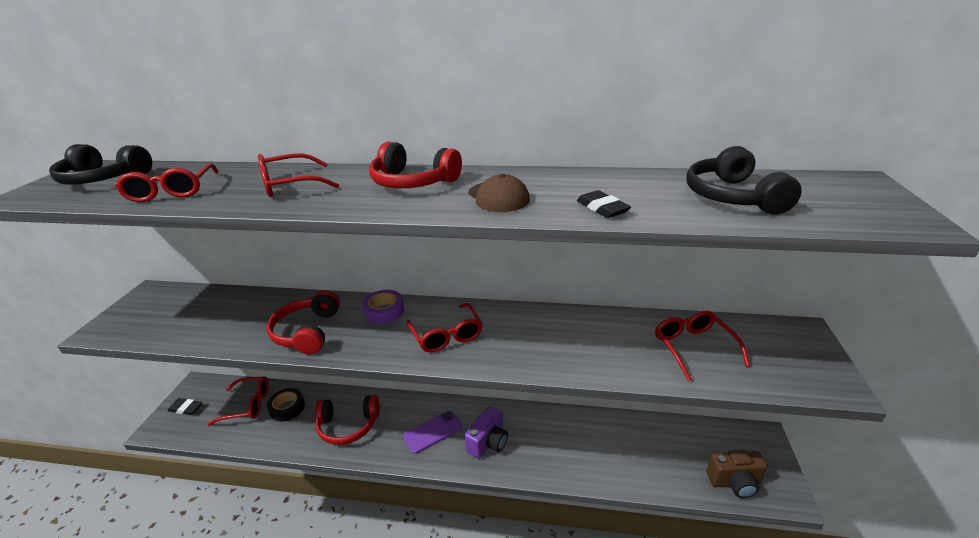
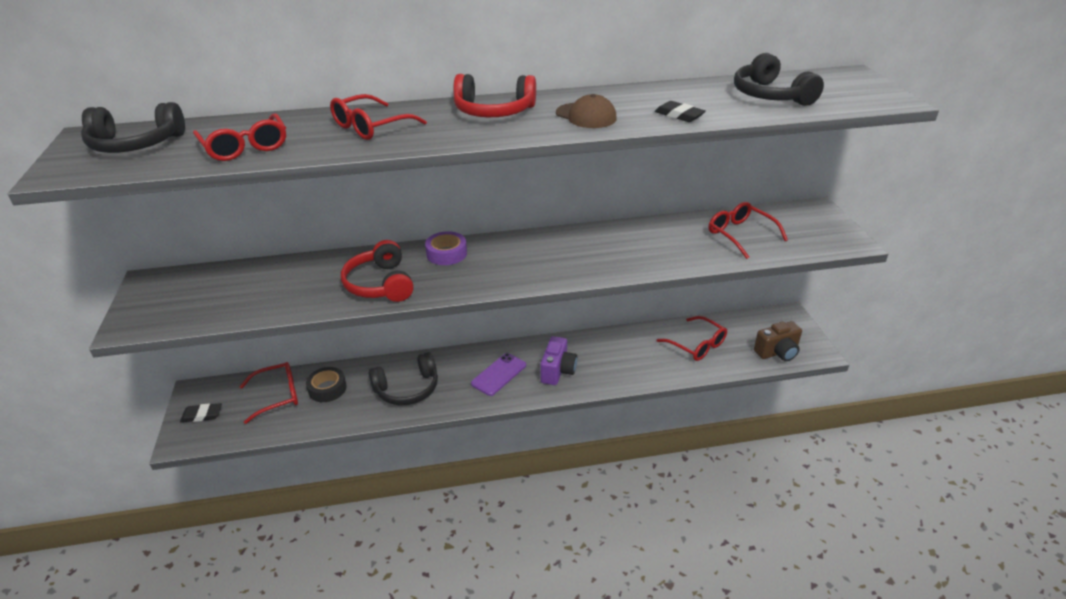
camera: 20 degrees left, 5 degrees up
red headphones [315,395,380,445] -> black headphones [368,352,438,405]
red glasses [407,303,483,352] -> red glasses moved to [657,316,727,361]

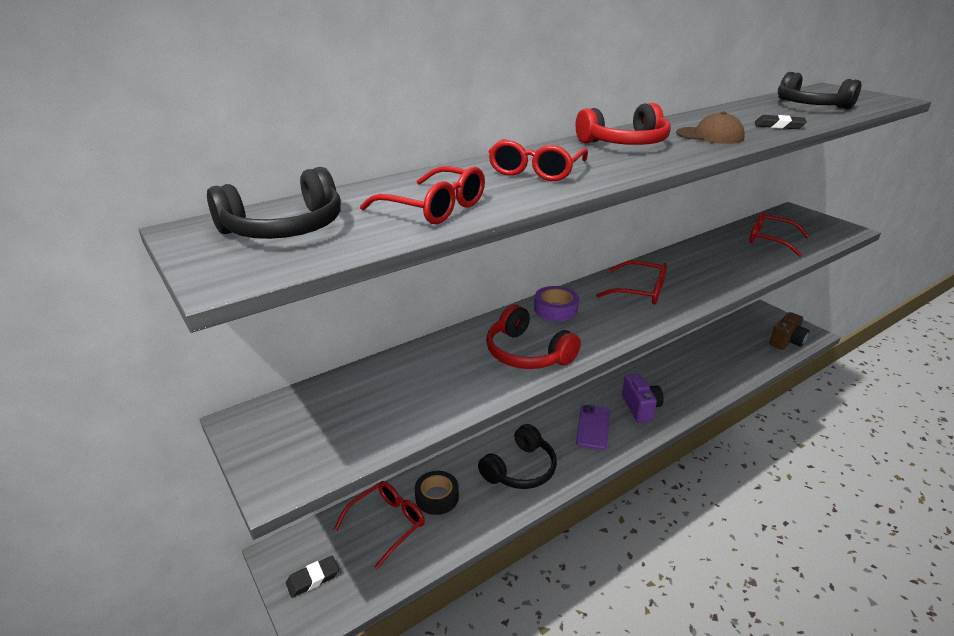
camera: 25 degrees left, 5 degrees down
red glasses [657,316,727,361] -> red glasses moved to [596,260,667,305]

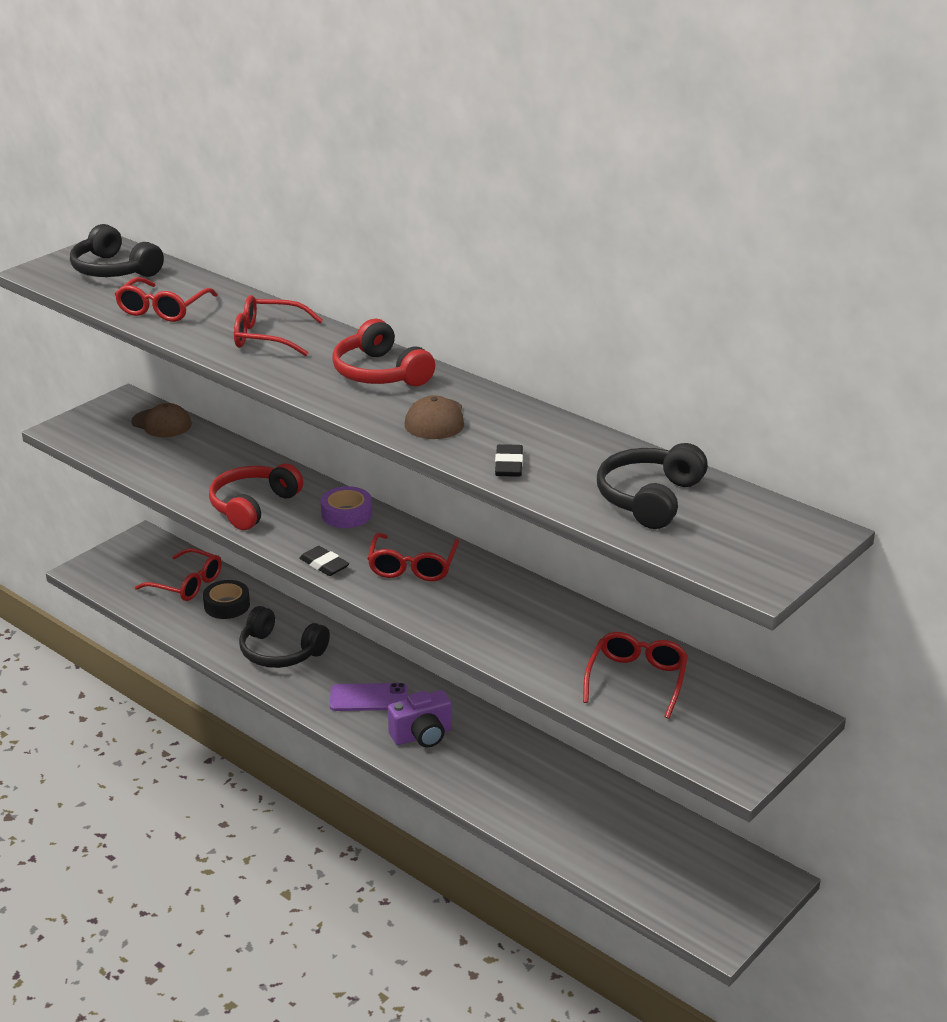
camera: 75 degrees right, 0 degrees up
black eraser [286,556,339,598] -> black eraser moved to [299,546,349,576]
brown camera [769,312,809,350] -> none
none -> brown cap [131,403,192,437]

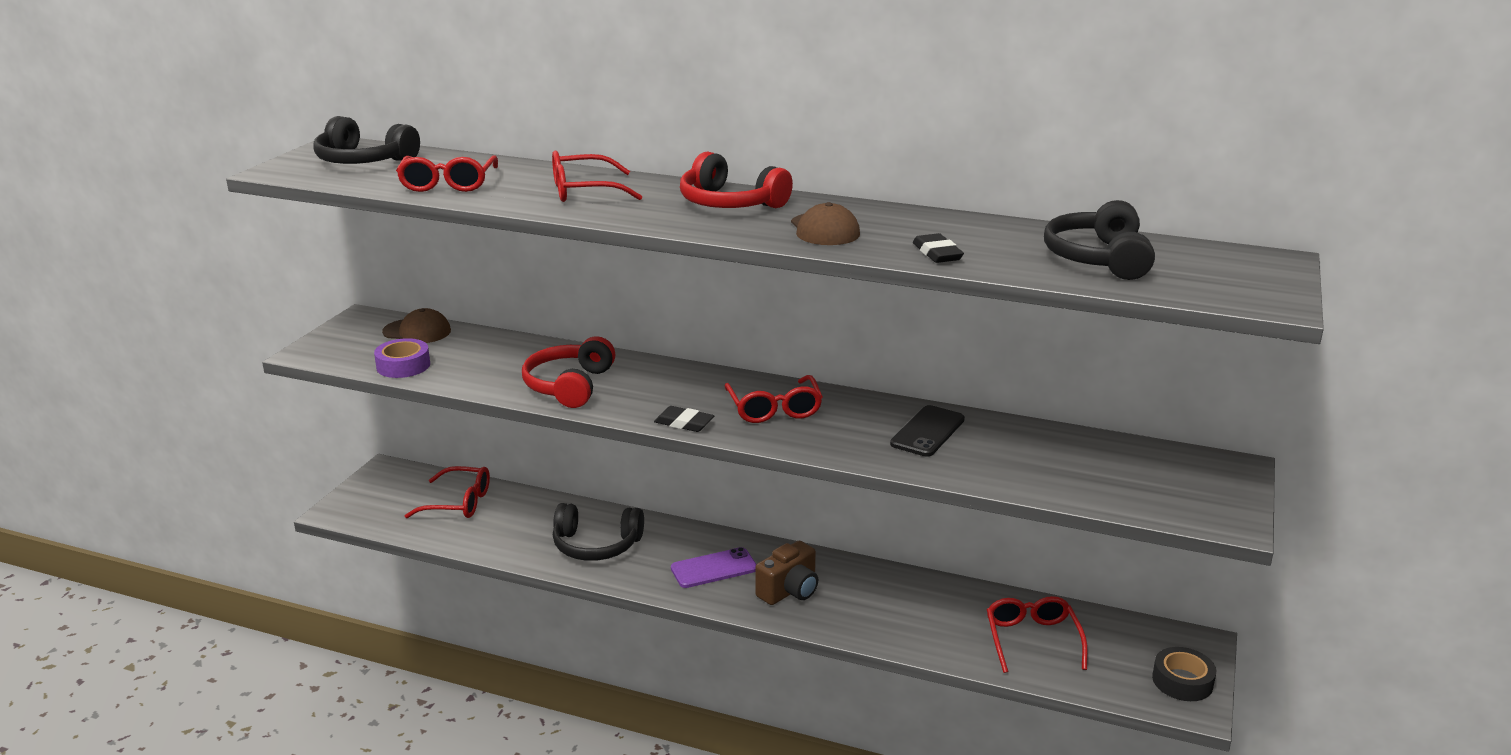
camera: 20 degrees left, 5 degrees down
black tape [203,580,250,619] -> black tape moved to [1152,647,1216,701]
purple tape [321,486,372,528] -> purple tape moved to [374,338,430,378]
purple camera [388,690,452,747] -> brown camera [755,541,818,605]
red glasses [583,632,688,719] -> red glasses moved to [987,596,1088,673]
none -> black phone [890,405,965,457]

